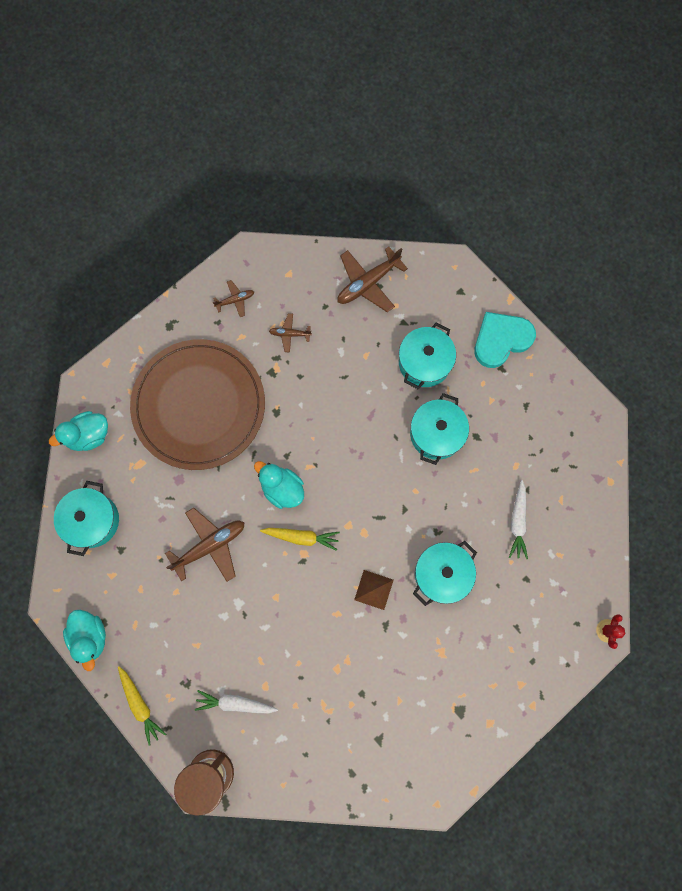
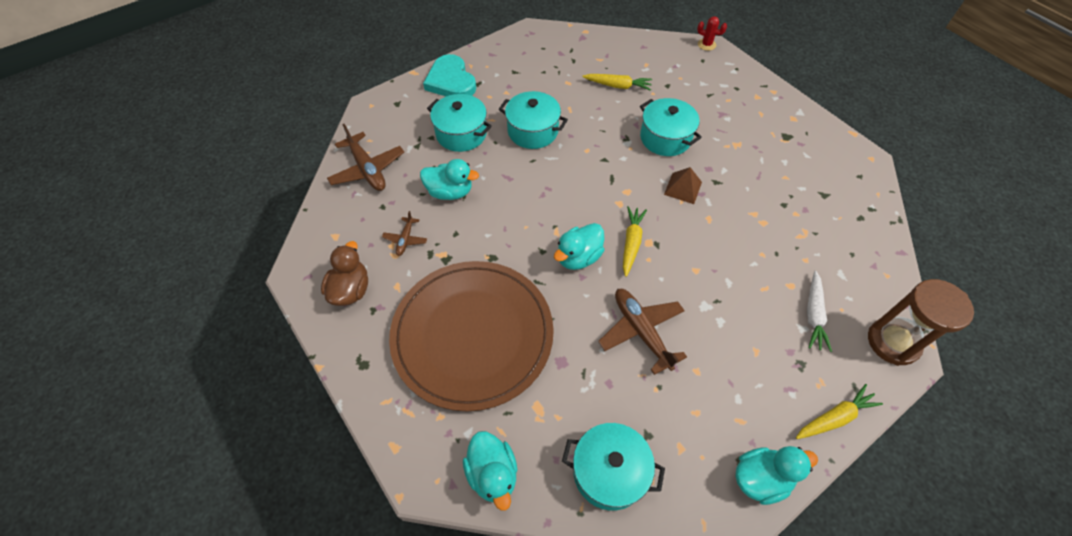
camera: 85 degrees left, 20 degrees down
brown plane [213,280,254,317] -> brown duck [321,241,368,306]
white carrot [509,480,528,559] -> yellow carrot [582,74,652,91]
none -> turquoise duck [420,159,479,200]

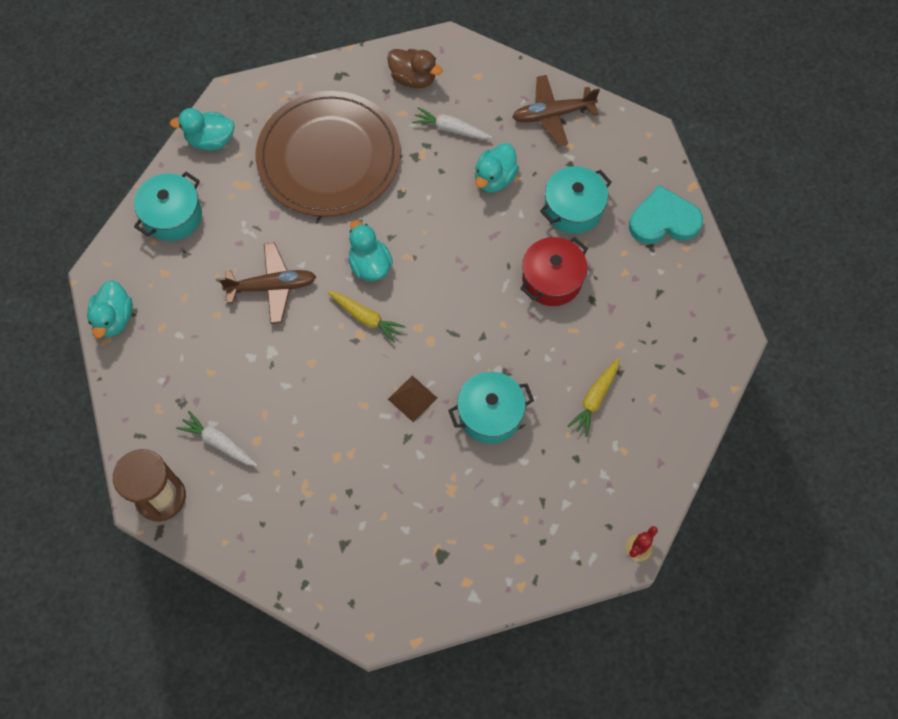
camera: 110 degrees right, 10 degrees up
brown plane [382,211,427,256] -> white carrot [412,107,492,139]
turquoise pot [499,91,568,149] -> red pot [520,237,588,306]
yellow carrot [796,384,883,439] -> none

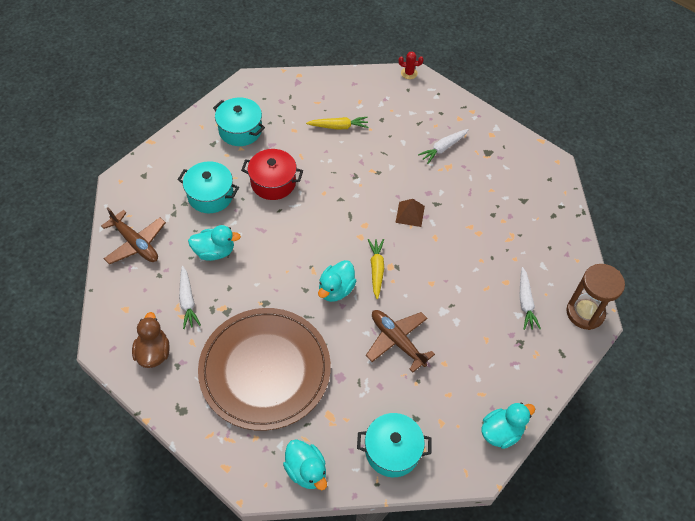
camera: 125 degrees left, 10 degrees down
turquoise pot [448,372,534,444] -> turquoise pot moved to [213,98,265,146]
turquoise heart [629,185,703,244] -> none
none -> white carrot [418,129,469,164]

